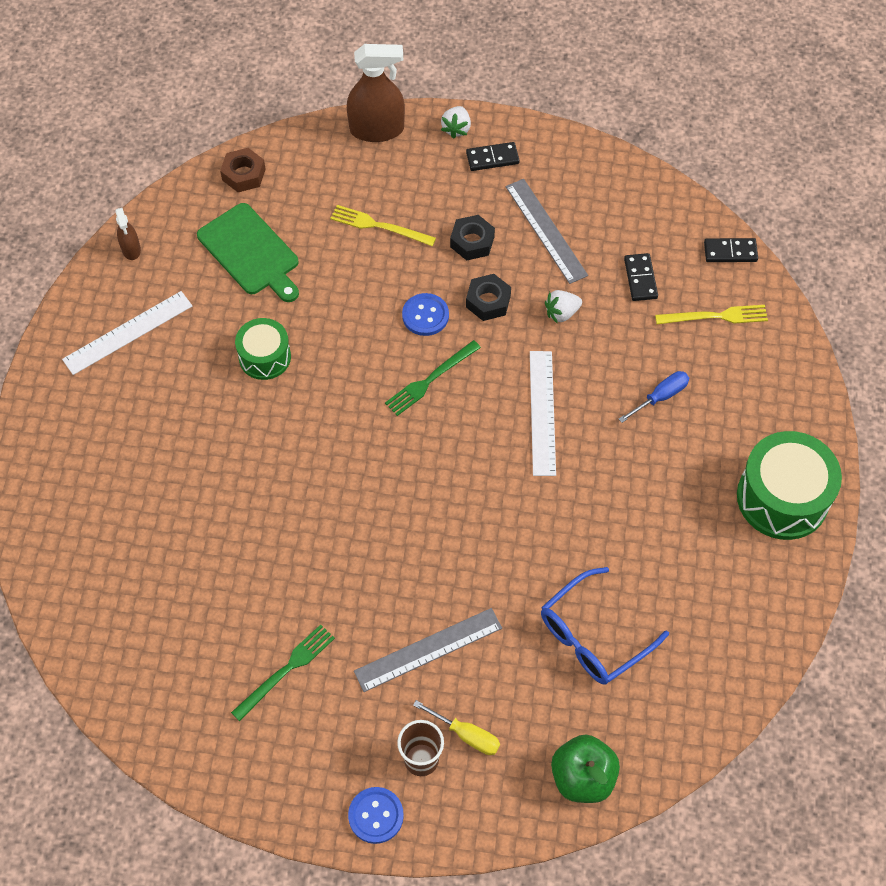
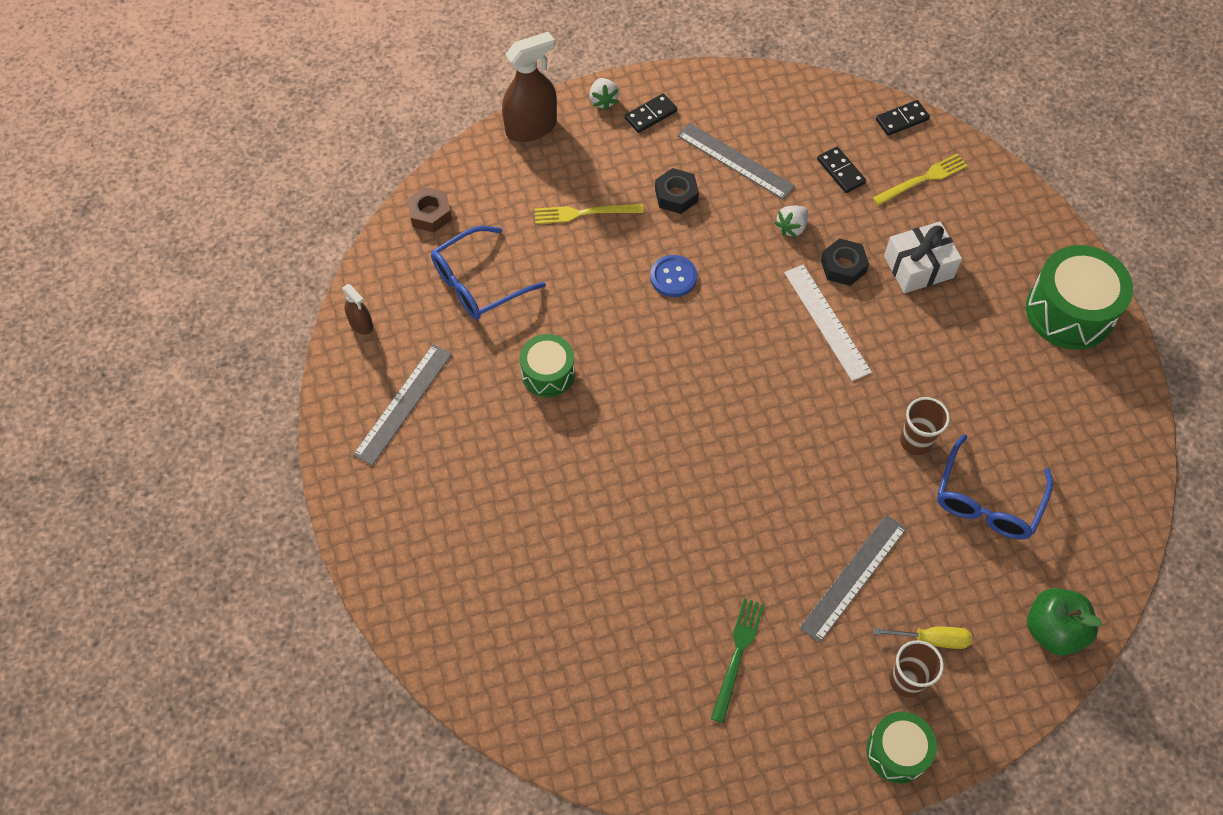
camera: 25 degrees left, 0 degrees up
white ruler [62,291,192,375] -> grey ruler [353,344,452,466]
green cutting board [197,203,299,302] -> blue glasses [431,226,546,320]
blue button [348,787,404,844] -> green drum [866,712,937,784]
green fork [385,340,481,416] -> none
black nut [466,274,511,321] -> black nut moved to [821,238,869,286]
blue screwdriver [619,371,689,423] -> white gift [884,222,962,293]
none -> brown cup [900,397,950,455]

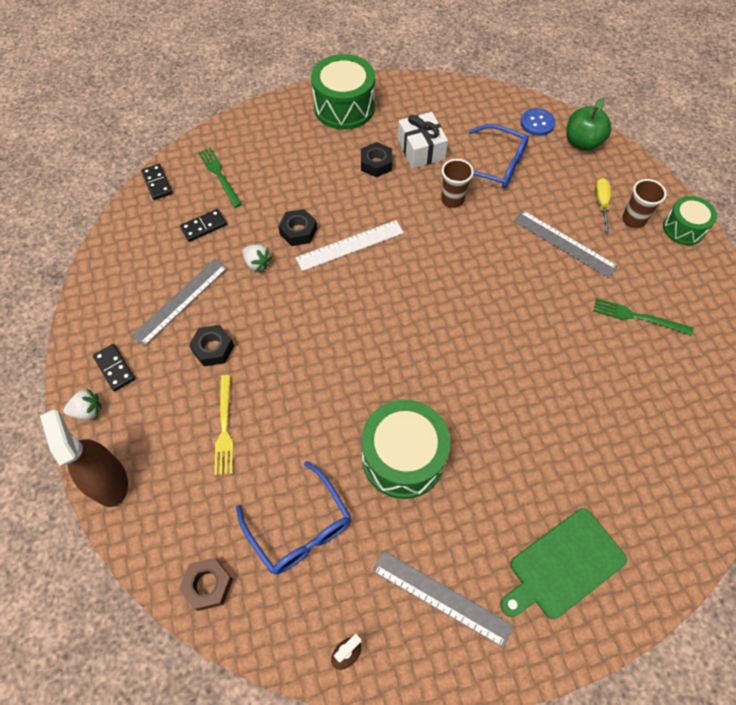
camera: 90 degrees left, 0 degrees up
green drum [519,334,575,397] -> green drum [361,400,450,499], size x1.67
blue button [650,255,697,297] -> blue button moved to [520,108,555,136]
yellow fork [873,154,968,206] -> green fork [198,147,242,208]
white gift [884,222,962,293] -> white gift moved to [398,112,448,168]
none -> black nut [361,142,392,177]
none -> green cutting board [500,508,627,619]

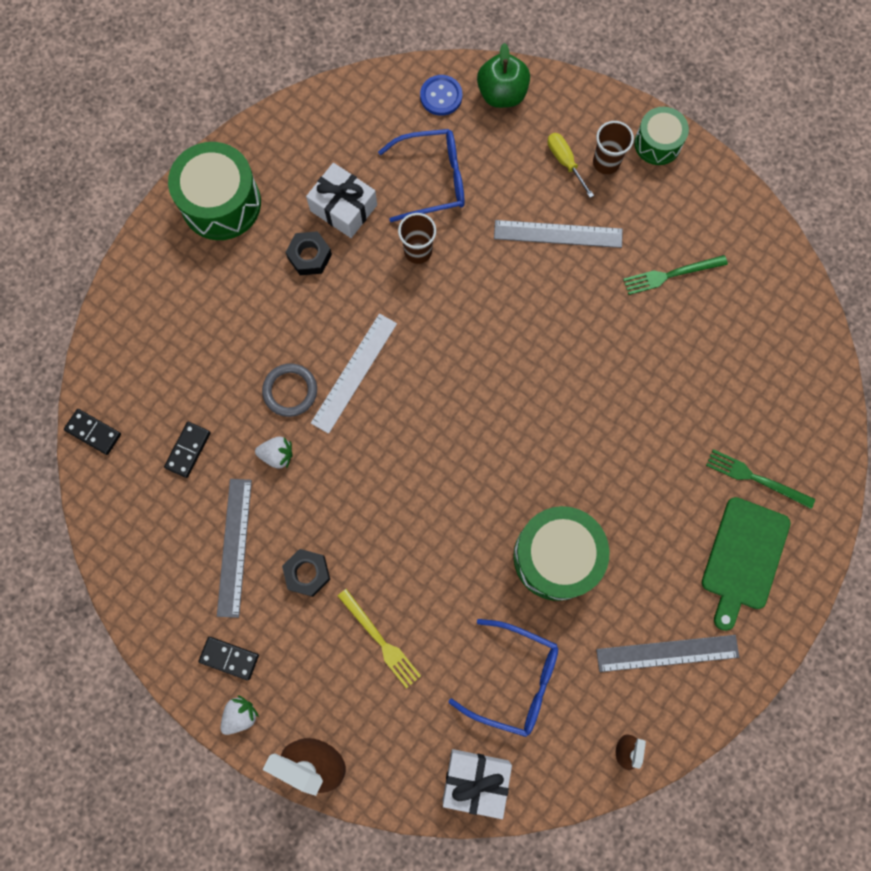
camera: 35 degrees left, 15 degrees up
brown nut [179,558,233,611] -> white gift [443,749,512,819]
green fork [198,147,242,208] -> green fork moved to [706,449,815,509]
black nut [278,209,317,246] -> grey ring [262,363,317,417]

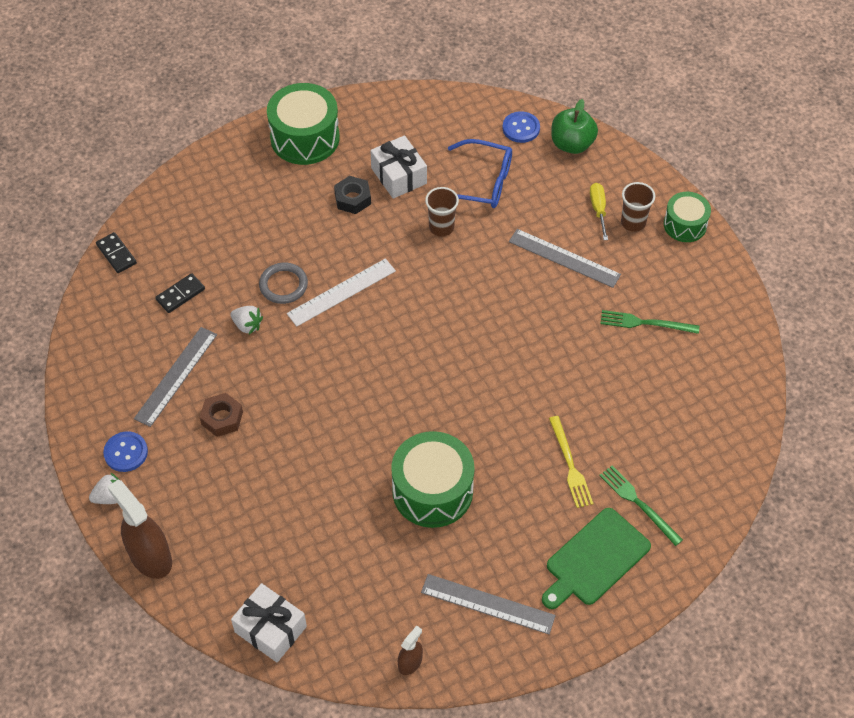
camera: 25 degrees right, 20 degrees down
black domino [199,637,259,680] -> blue button [103,431,148,472]
black nut [282,549,330,597] -> brown nut [200,393,243,437]
yellow fork [338,589,421,689] -> yellow fork moved to [549,416,594,508]
blue glasses [448,619,558,737] -> none

